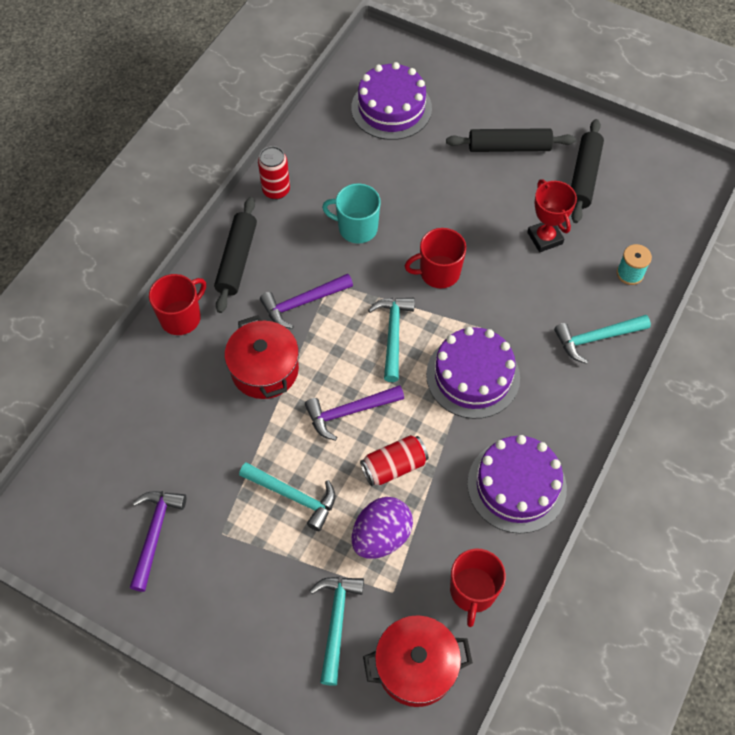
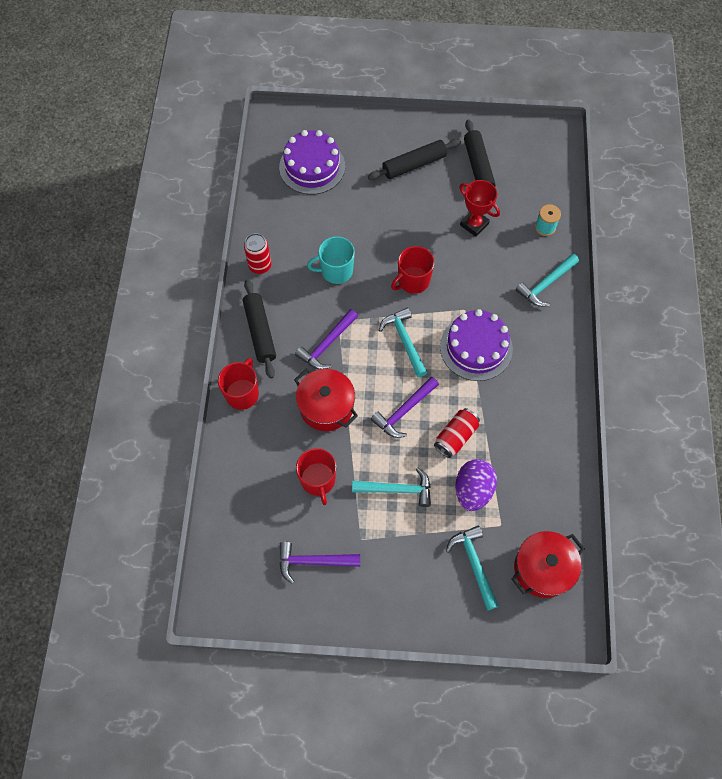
camera: 25 degrees left, 5 degrees up
purple hammer [130,491,186,592] -> purple hammer turned 75 degrees counterclockwise [279,542,360,584]
red mug [450,548,506,627] -> red mug moved to [296,448,336,505]
purple cake [467,435,567,534] -> none

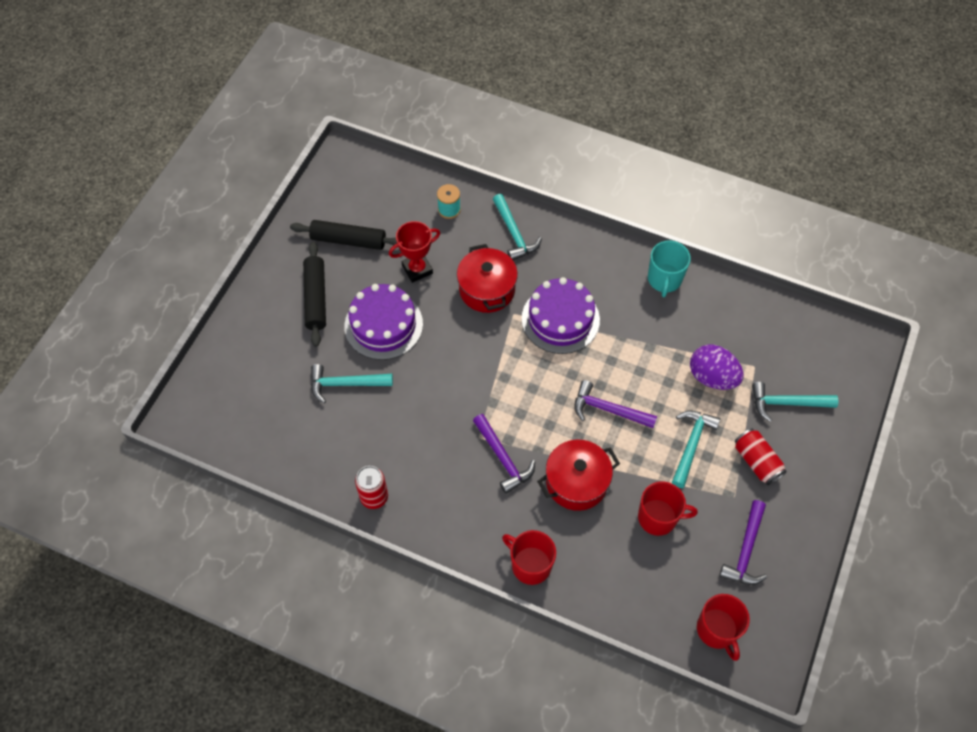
camera: 70 degrees left, 5 degrees down
black rolling pin [243,279,276,379] -> none
purple cake [279,130,345,195] -> purple cake moved to [344,284,423,360]
turquoise mug [307,236,355,284] -> turquoise mug moved to [648,240,691,297]
purple hammer [371,377,439,438] -> purple hammer turned 135 degrees clockwise [574,380,657,428]
turquoise hammer [379,307,428,377] -> turquoise hammer moved to [311,364,393,403]
red mug [391,246,434,294] -> red mug moved to [697,594,750,661]
red can [434,408,480,458] -> red can moved to [735,428,787,485]
red pot [512,531,585,598] -> red pot moved to [457,244,518,313]

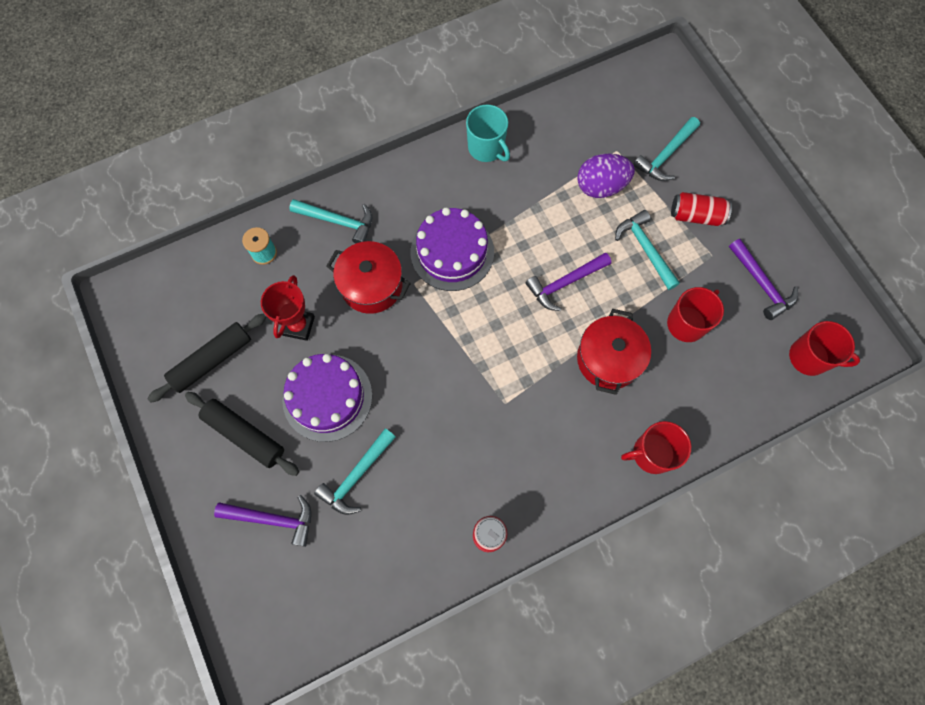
camera: 50 degrees left, 10 degrees up
purple hammer [473,414,535,494] -> purple hammer moved to [214,495,311,547]

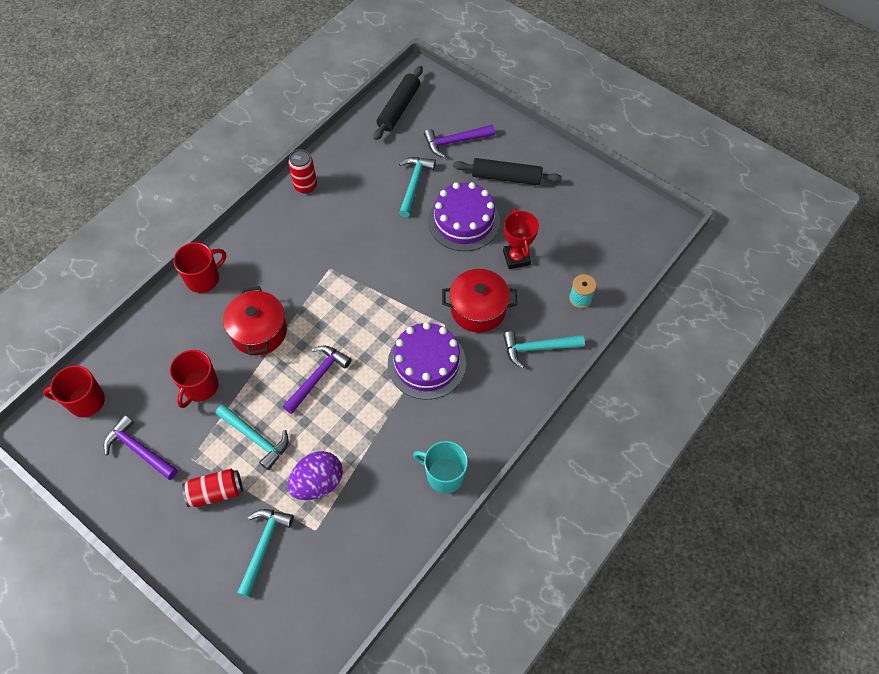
camera: 155 degrees right, 10 degrees down
black rolling pin [148,313,267,403] -> black rolling pin moved to [374,66,423,140]

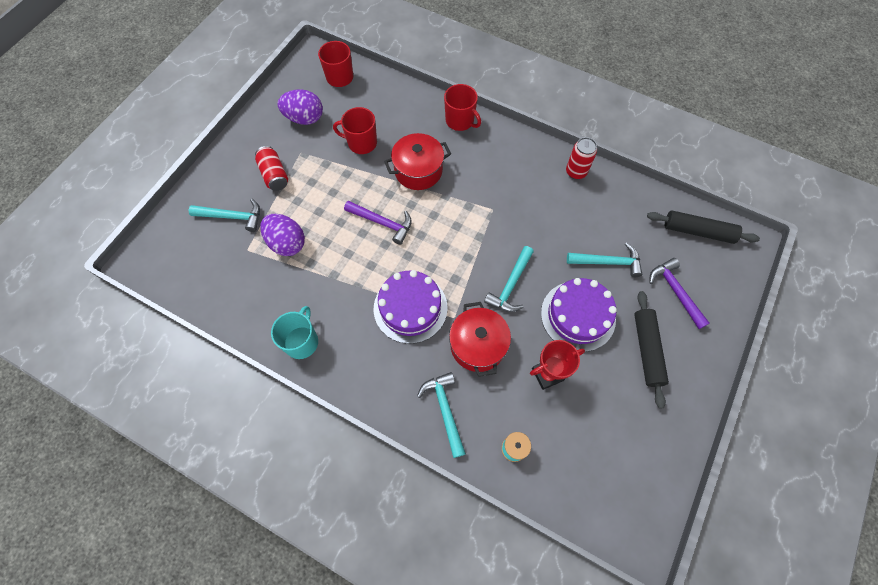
camera: 80 degrees right, 5 degrees up
purple hammer [103,415,178,480] -> purple egg [278,89,323,125]
turquoise hammer [216,404,289,470] -> turquoise hammer moved to [484,246,534,312]

